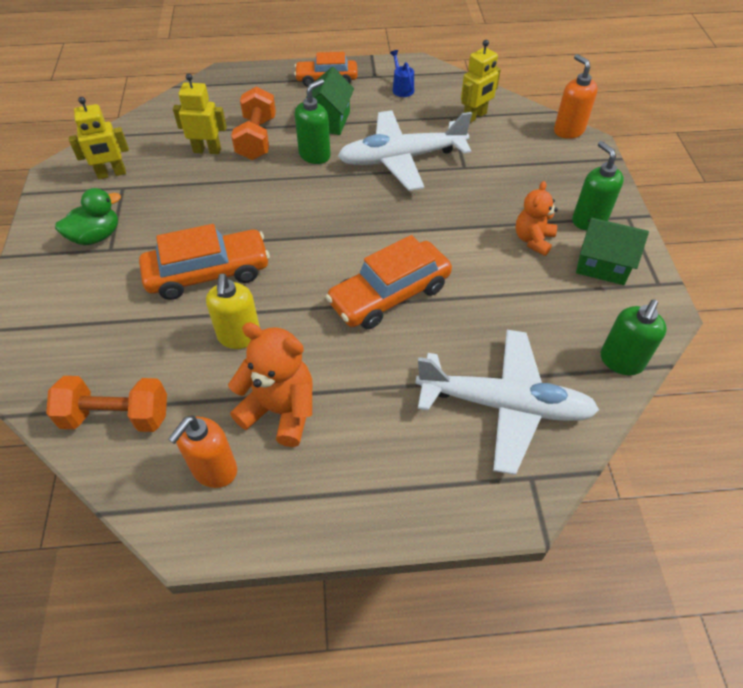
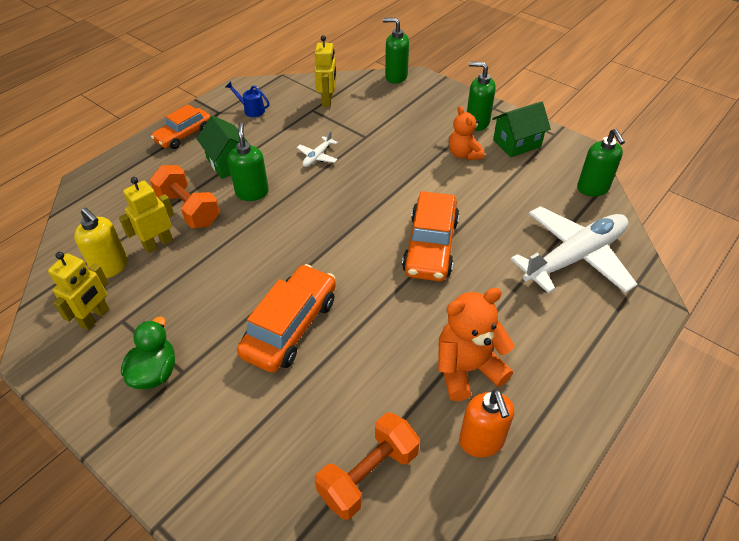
camera: 45 degrees left, 5 degrees down
yellow soap dispenser [206,274,260,349] -> yellow soap dispenser moved to [74,208,128,278]
white plane [338,110,472,191] -> white plane [297,130,338,167], size x0.41
orange soap dispenser [554,54,598,139] -> green soap dispenser [383,18,409,84]

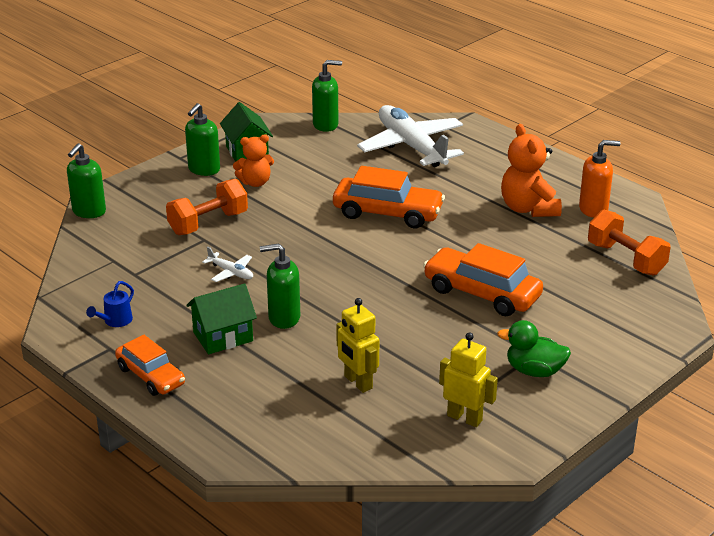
camera: 85 degrees left, 15 degrees down
yellow soap dispenser [74,208,128,278] -> none
orange dumbbell [150,165,220,228] -> orange dumbbell moved to [166,179,248,235]
yellow robot [315,35,336,107] -> none

